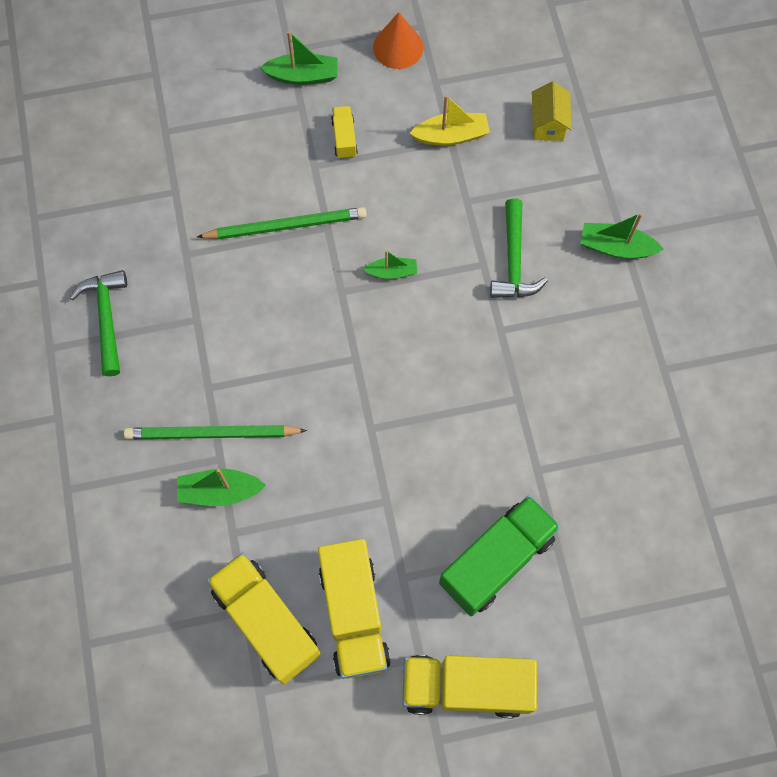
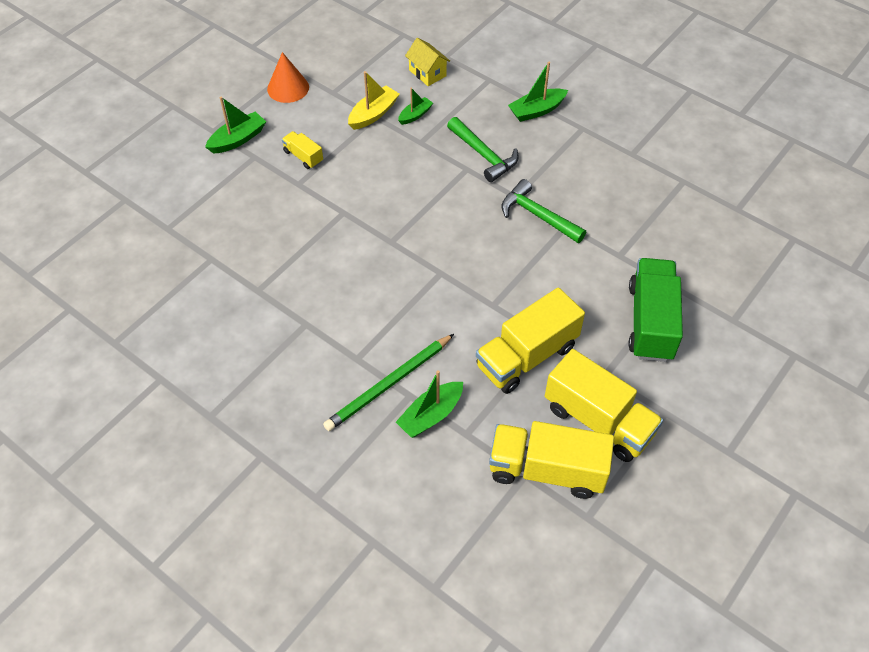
camera: 40 degrees left, 15 degrees down
green hammer [69,270,127,376] -> green hammer moved to [501,179,586,243]
green pencil [197,207,367,239] -> none
green boat [363,250,417,279] -> green boat moved to [398,88,433,125]
yellow truck [402,655,537,718] -> yellow truck moved to [476,287,585,394]

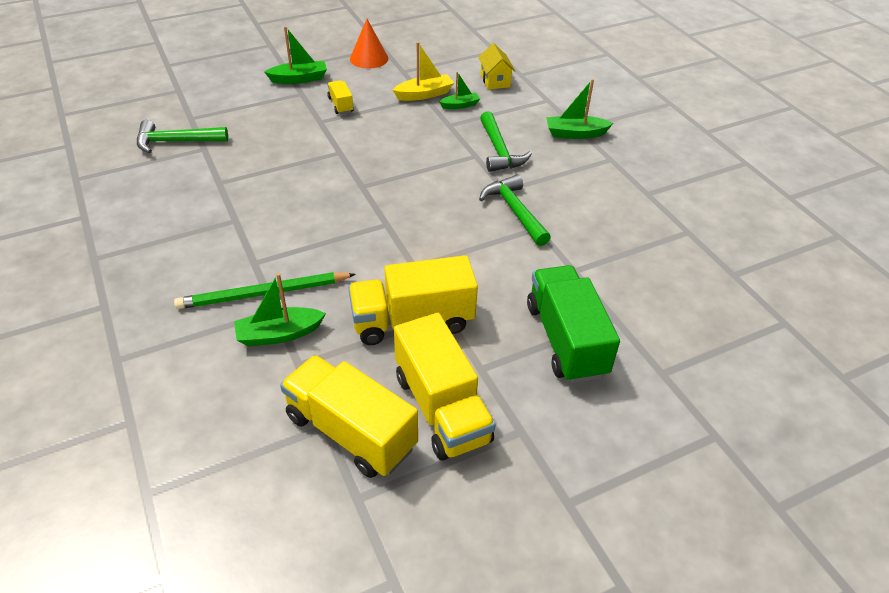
camera: 25 degrees right, 10 degrees down
green truck [628,258,683,362] -> green truck turned 45 degrees counterclockwise [527,265,620,383]
none -> green hammer [137,120,228,153]

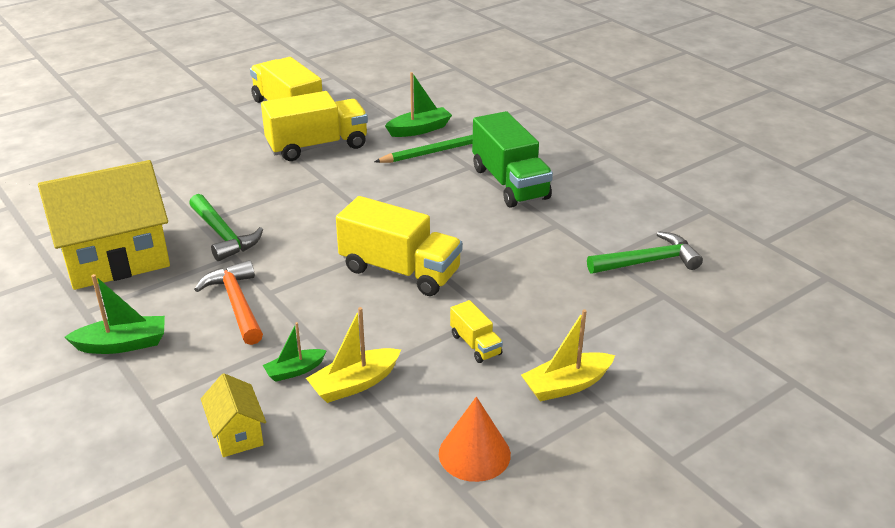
camera: 170 degrees right, 10 degrees down
green boat [264,26,327,84] -> yellow boat [521,309,615,401]
yellow truck [280,355,418,478] -> yellow truck moved to [336,196,463,296]
green hammer [480,111,532,172] -> orange hammer [194,260,263,345]
green truck [527,265,620,383] -> green truck moved to [472,111,553,208]
none -> yellow house [38,160,170,290]

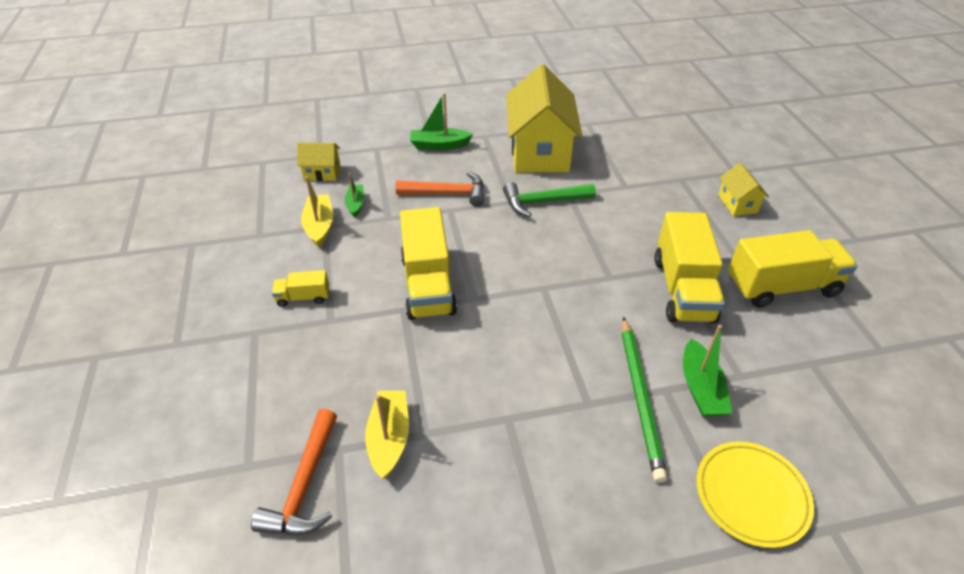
camera: 115 degrees right, 10 degrees up
green boat [64,274,165,354] -> green boat turned 75 degrees clockwise [410,93,473,150]
yellow truck [336,196,463,296] -> yellow truck turned 60 degrees counterclockwise [400,207,457,320]
orange cone [439,397,511,482] -> none
green truck [472,111,553,208] -> none
yellow boat [521,309,615,401] -> yellow boat moved to [365,391,409,479]
green hammer [587,231,703,274] -> orange hammer [251,409,337,535]
none -> yellow plate [697,442,814,548]
none -> yellow house [718,163,769,216]

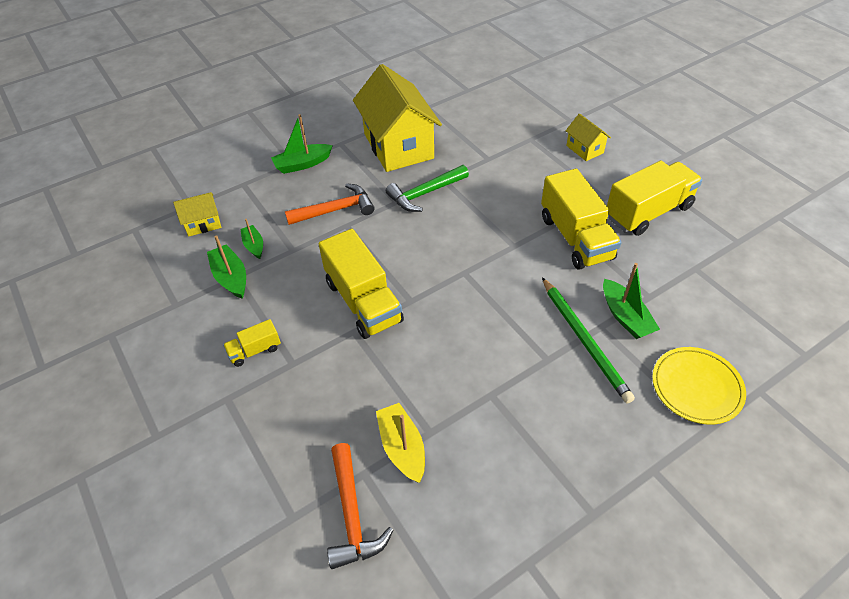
camera: 20 degrees left, 5 degrees up
yellow boat [301,176,333,247] -> green boat [207,235,246,299]

